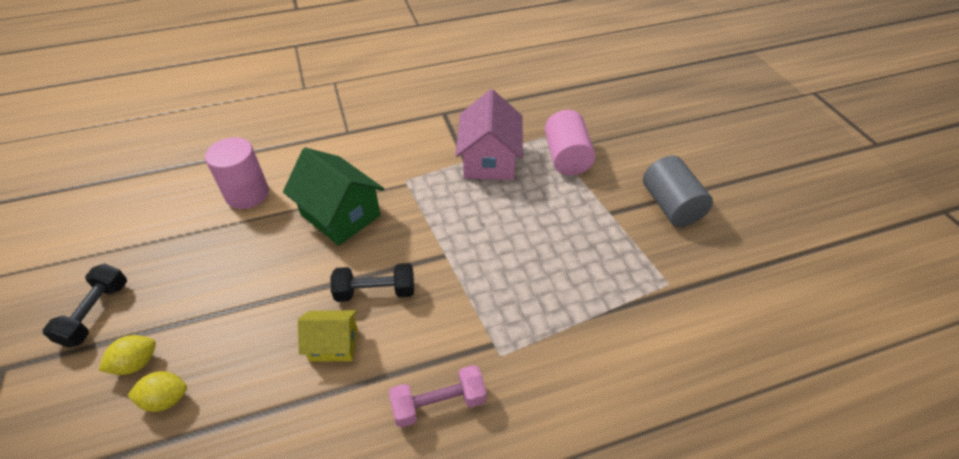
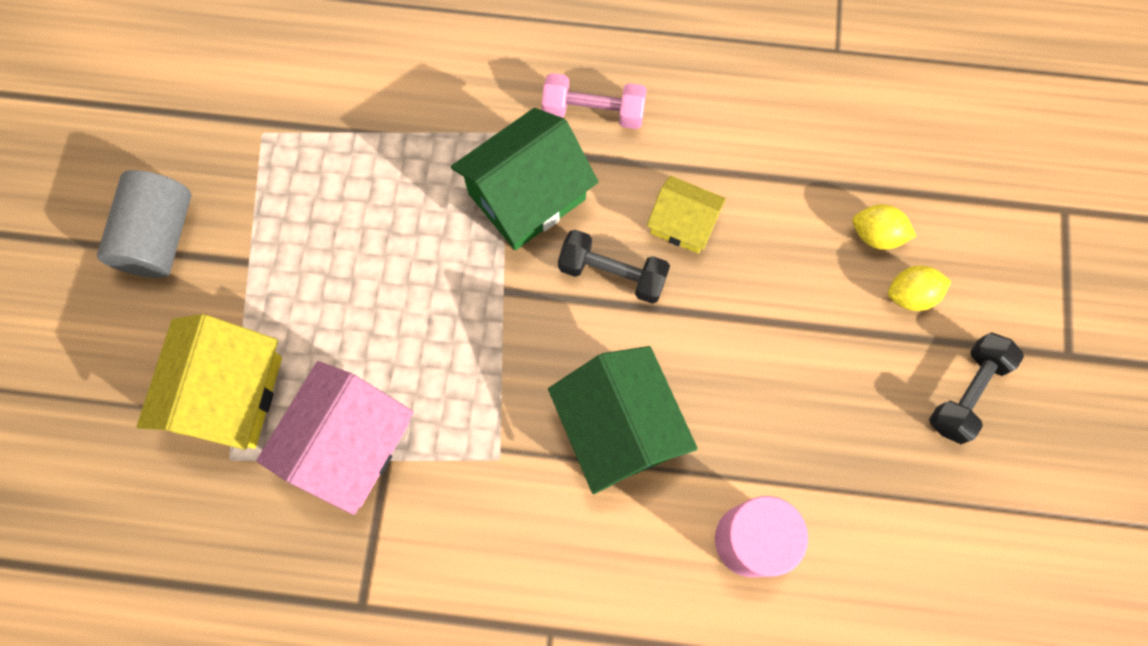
camera: 155 degrees left, 25 degrees up
pink cylinder [545,110,595,175] -> yellow house [137,314,282,450]
none -> green house [451,108,598,250]

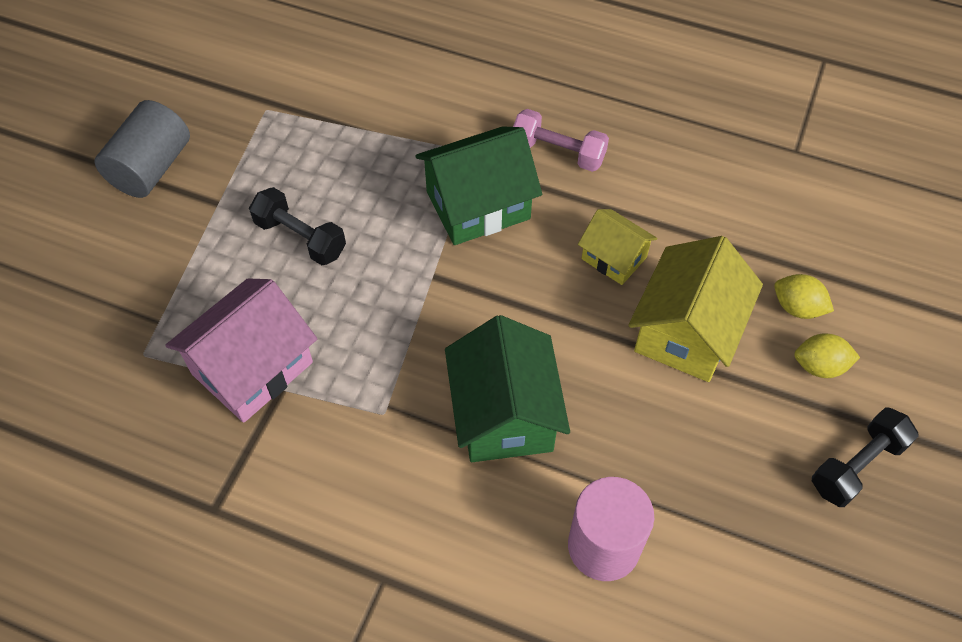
camera: 15 degrees right, 15 degrees down
yellow house [137,314,282,450] -> yellow house moved to [628,236,763,382]
black dumbbell [558,230,670,304] -> black dumbbell moved to [249,187,346,265]

